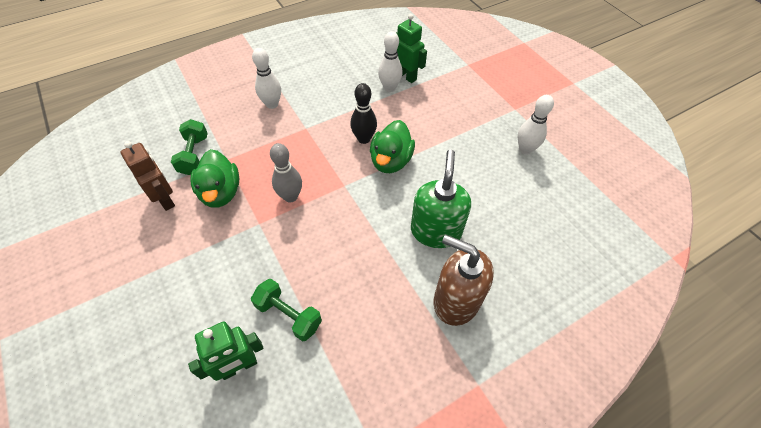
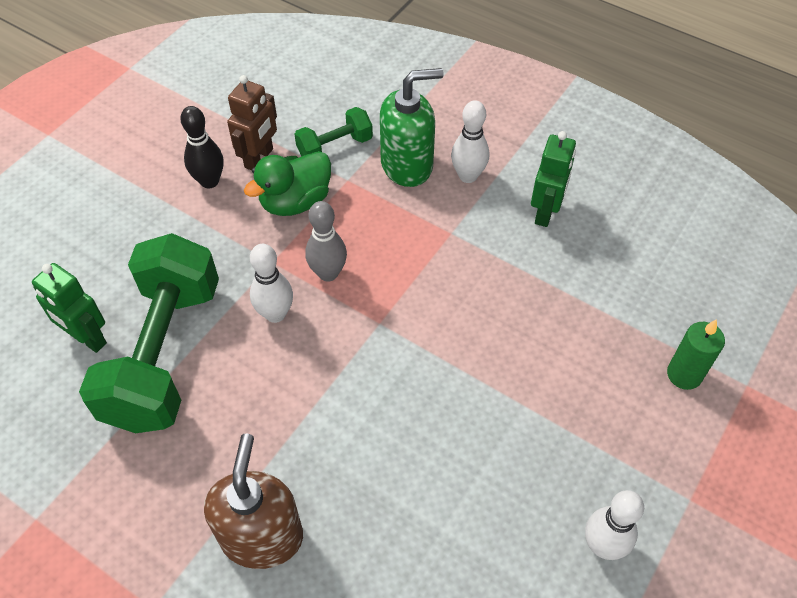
camera: 65 degrees right, 0 degrees up
green dumbbell [251,279,322,342] -> green dumbbell [79,233,219,433], size x2.12
black bowling pin [350,83,377,144] -> black bowling pin moved to [180,106,224,188]
green duck [370,120,415,173] -> none
white bowling pin [378,31,403,92] -> white bowling pin moved to [250,244,293,323]
green robot [396,14,427,83] -> green robot moved to [531,131,576,227]
green soap dispenser [411,149,471,248] -> green soap dispenser moved to [380,68,444,187]
none -> green candle [667,319,725,390]

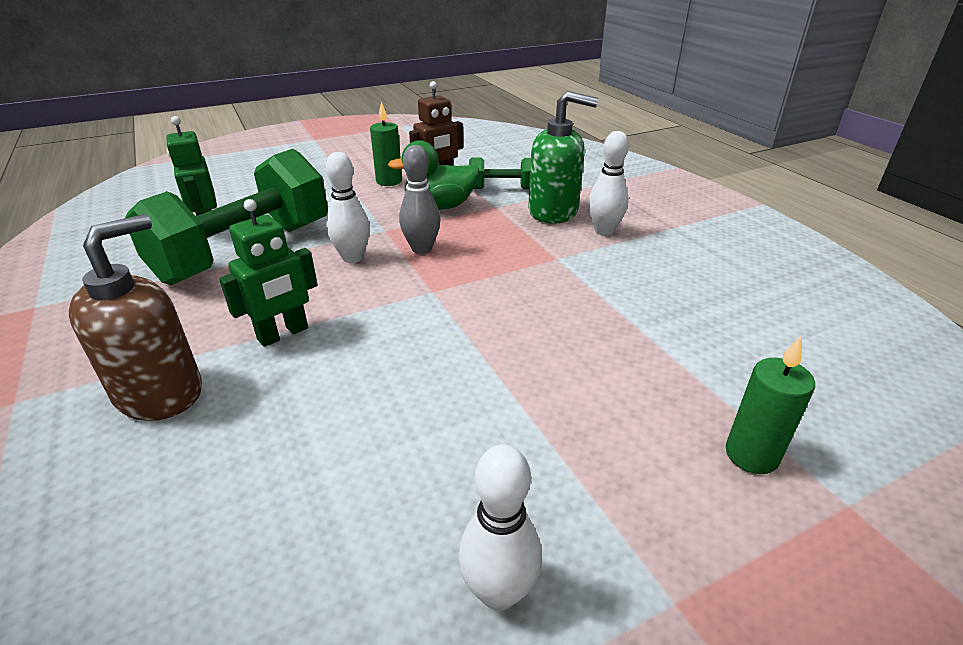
camera: 30 degrees right, 20 degrees down
black bowling pin [180,106,224,188] -> green candle [370,102,402,186]
green robot [531,131,576,227] -> green robot moved to [219,199,318,347]

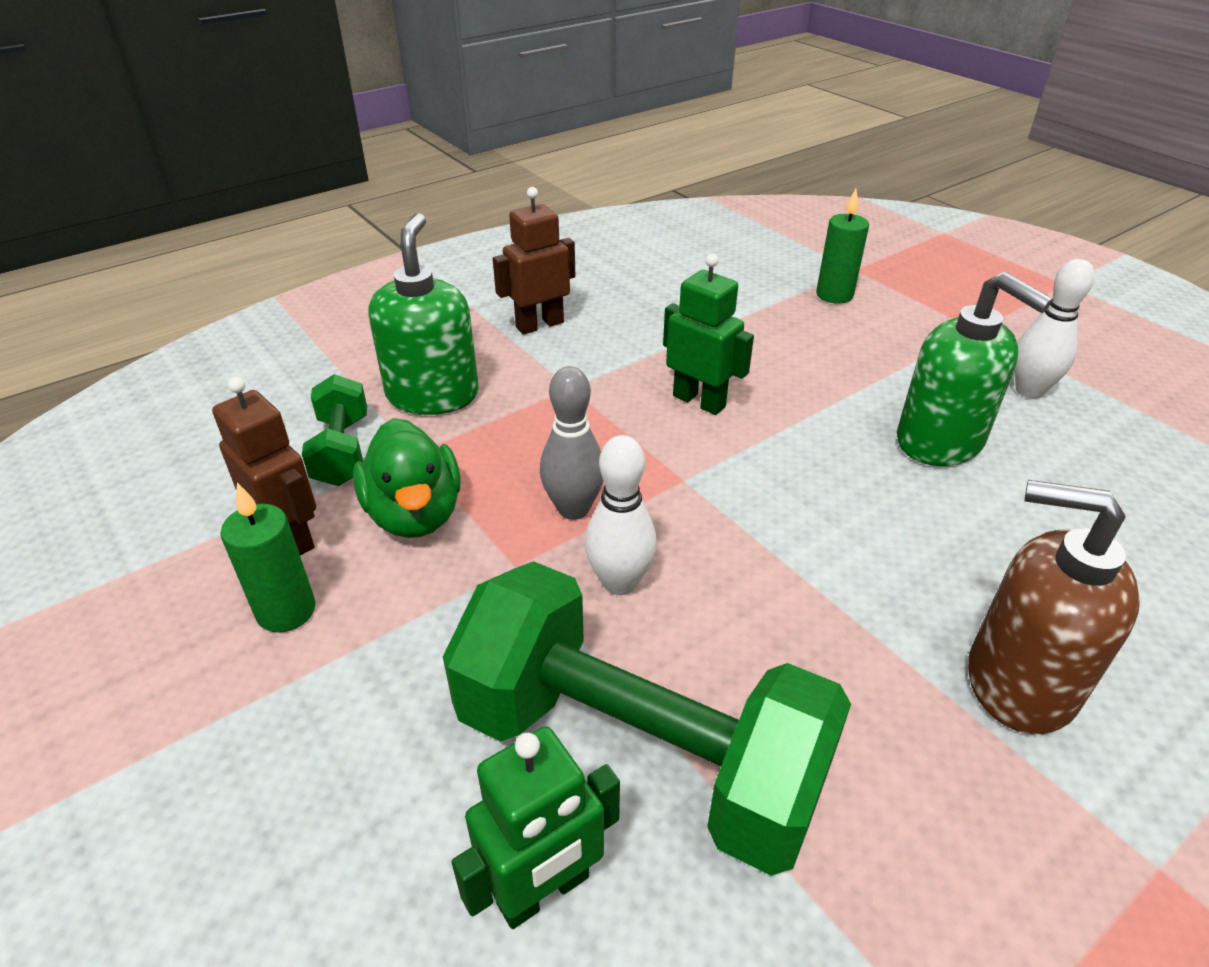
camera: 100 degrees left, 5 degrees up
green robot [219,199,318,347] -> green robot moved to [663,254,754,415]
white bowling pin [588,131,629,236] -> none
none -> brown robot [493,187,575,335]
none -> green soap dispenser [897,272,1053,466]

